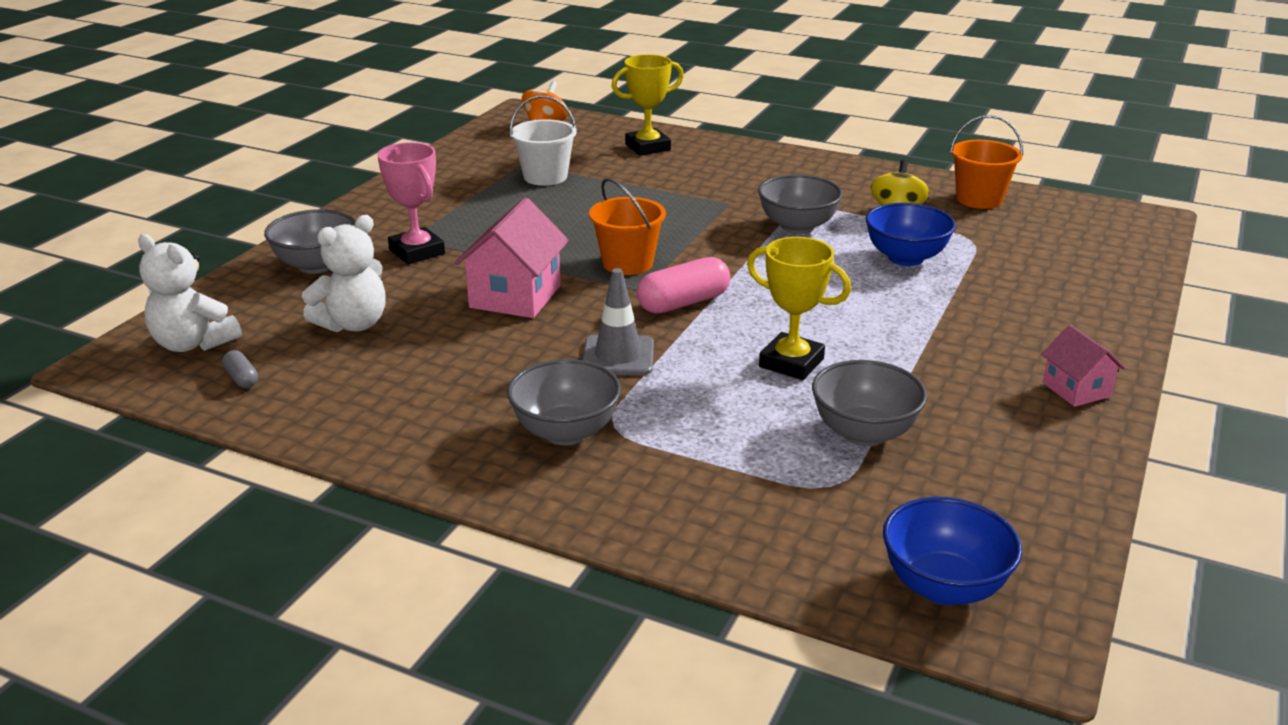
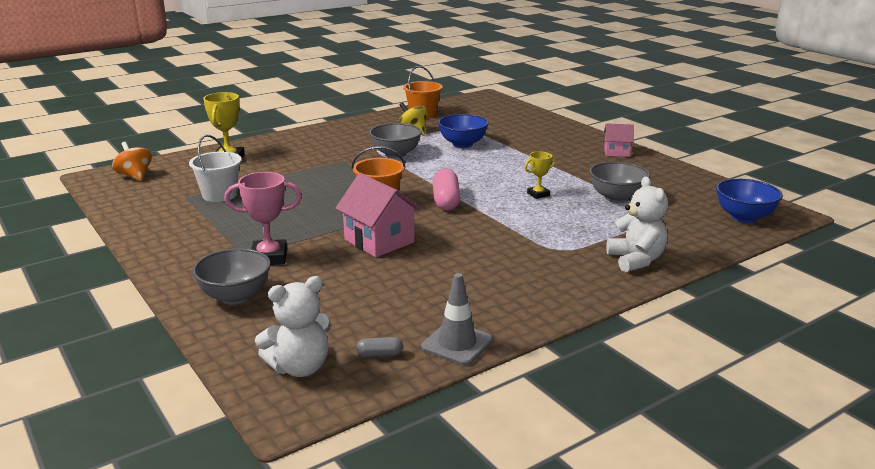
camera: 60 degrees left, 5 degrees down
white teddy bear [302,215,386,332] -> white teddy bear moved to [606,177,668,272]
grey bowl [507,359,621,445] -> none
grey traffic cone [583,268,654,375] -> grey traffic cone moved to [421,273,493,365]
yellow trophy [747,237,851,380] -> yellow trophy [524,151,556,199], size x0.59

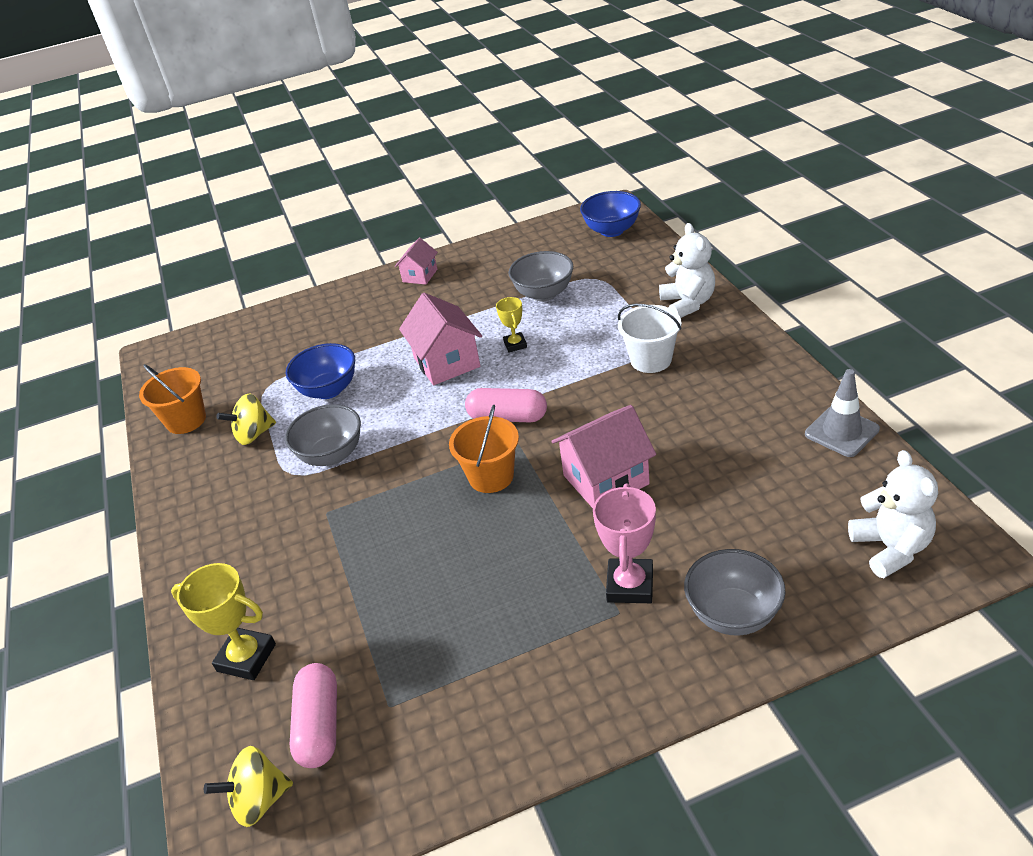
camera: 70 degrees left, 15 degrees up
orange spinning top [112,142,152,181] -> yellow spinning top [204,746,293,827]
white bucket [189,135,242,202] -> white bucket moved to [618,304,682,373]
grey capsule [356,337,403,357] -> none
white teddy bear [606,177,668,272] -> white teddy bear turned 75 degrees clockwise [659,223,715,318]
none -> pink capsule [290,663,337,768]
none -> pink house [399,293,482,385]

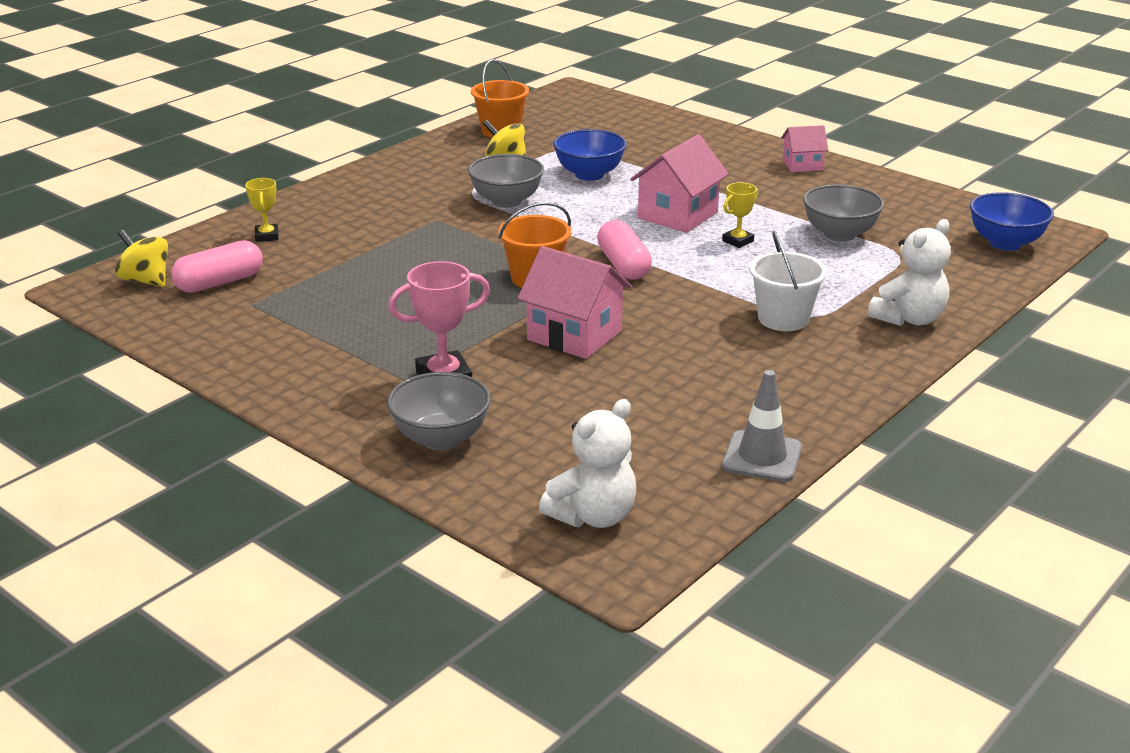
camera: 55 degrees right, 10 degrees down
yellow trophy [171,563,276,680] -> yellow trophy [245,178,279,242], size x0.59

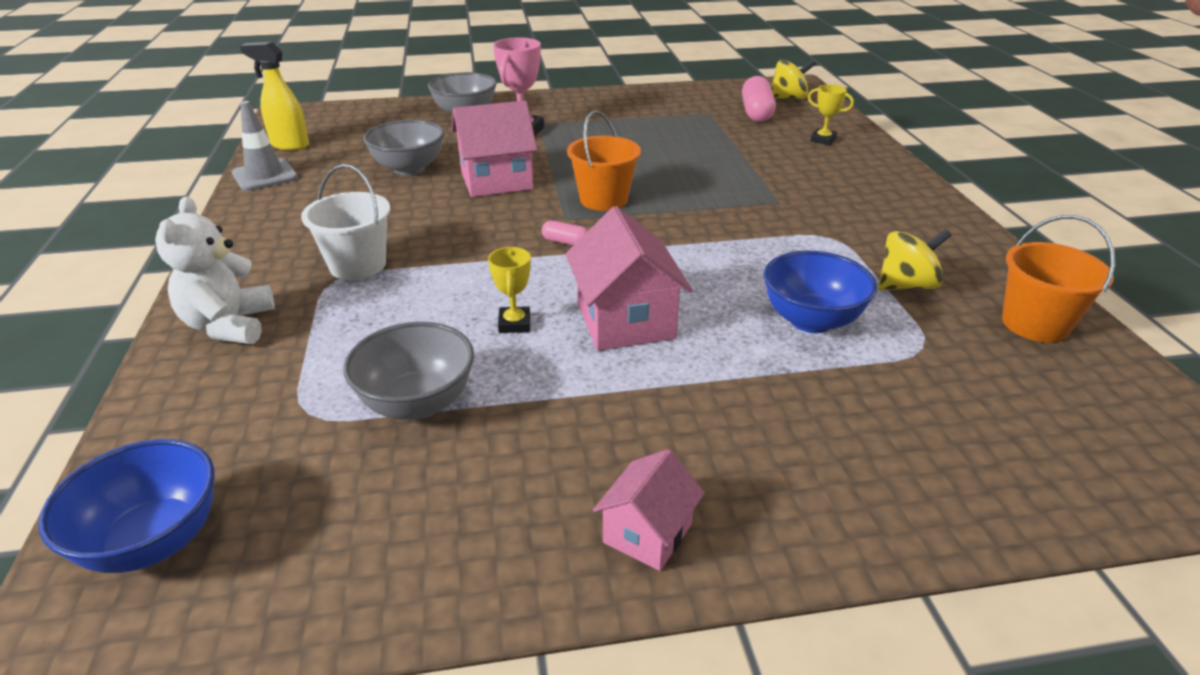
camera: 130 degrees right, 5 degrees up
grey bowl [468,154,544,208] -> grey bowl moved to [363,120,444,176]
white teddy bear [539,399,636,528] -> none
pink capsule [597,220,652,280] -> pink capsule [542,221,588,246], size x0.50
none -> yellow spray bottle [240,42,309,150]

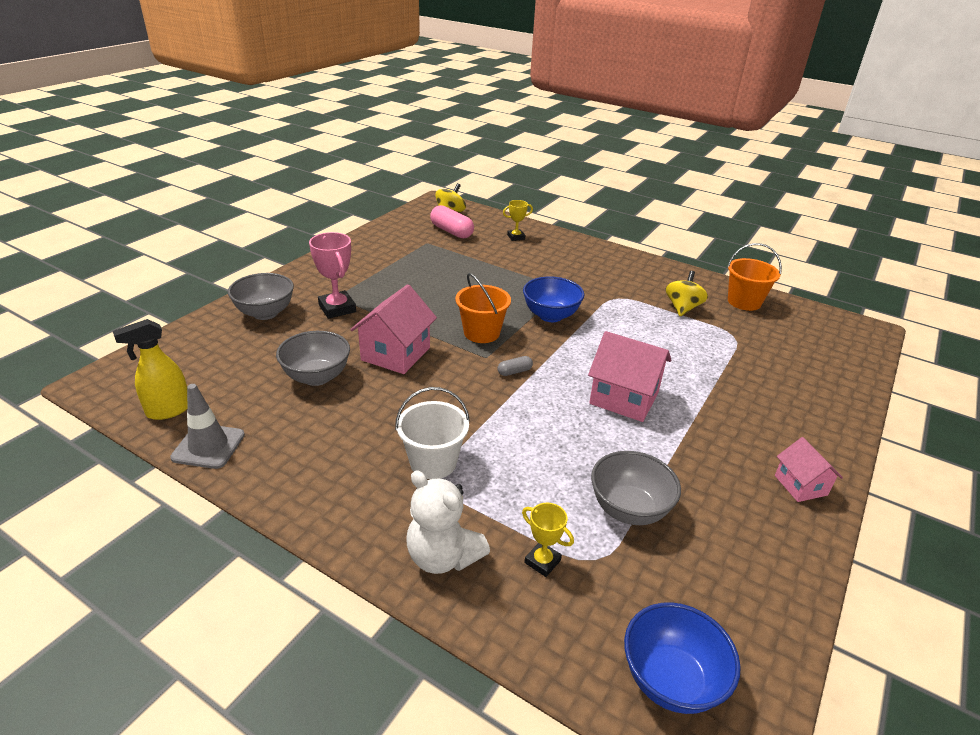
camera: 50 degrees left, 0 degrees up
yellow trophy [488,247,531,333] -> yellow trophy moved to [522,503,574,577]
pink capsule [542,221,588,246] -> grey capsule [498,356,533,376]
blue bowl [764,251,877,333] -> blue bowl moved to [523,276,584,322]

